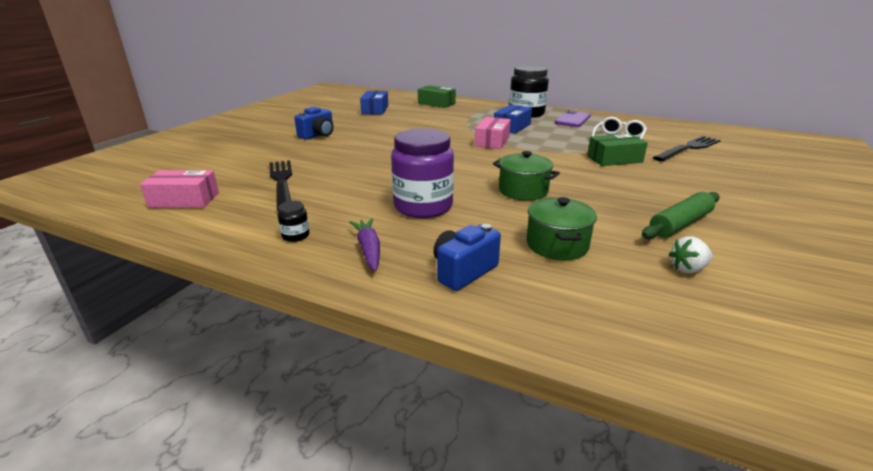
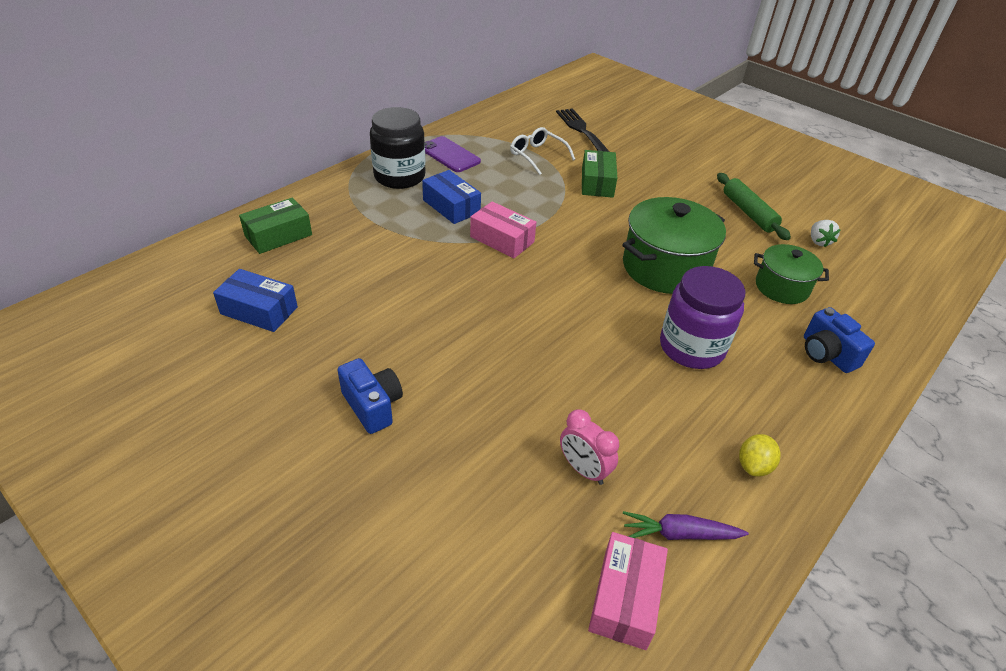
camera: 75 degrees left, 15 degrees up
black fork [270,160,292,211] -> pink clock [560,409,619,485]
black jar [278,201,309,242] -> yellow lemon [739,434,781,476]
purple carrot [350,218,380,271] -> purple carrot moved to [623,511,749,540]
green pot [493,151,560,201] -> green pot [622,197,726,294], size x1.65

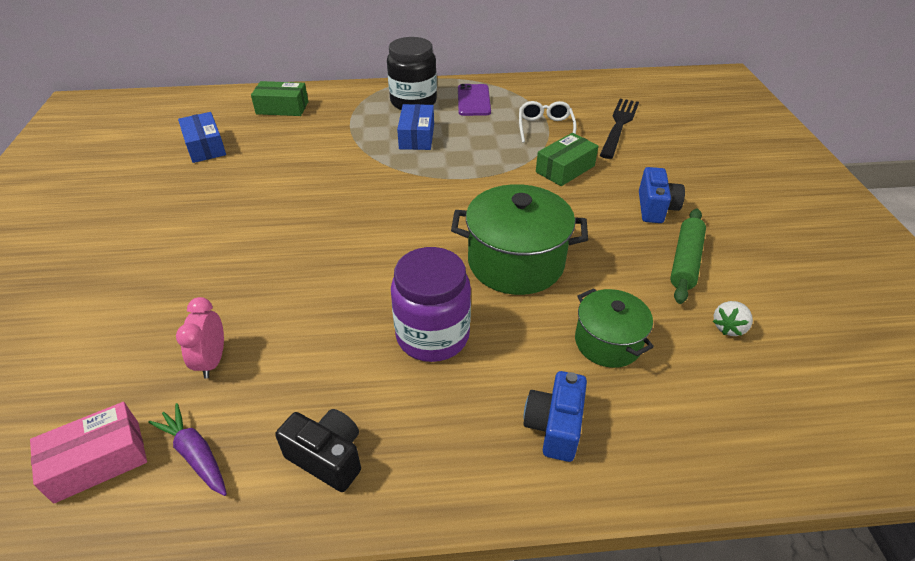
camera: 45 degrees right, 0 degrees up
blue camera [338,358,403,434] -> blue camera moved to [639,167,685,223]
pink box [470,201,536,258] -> none
yellow lemon [739,434,781,476] -> black camera [275,409,361,492]

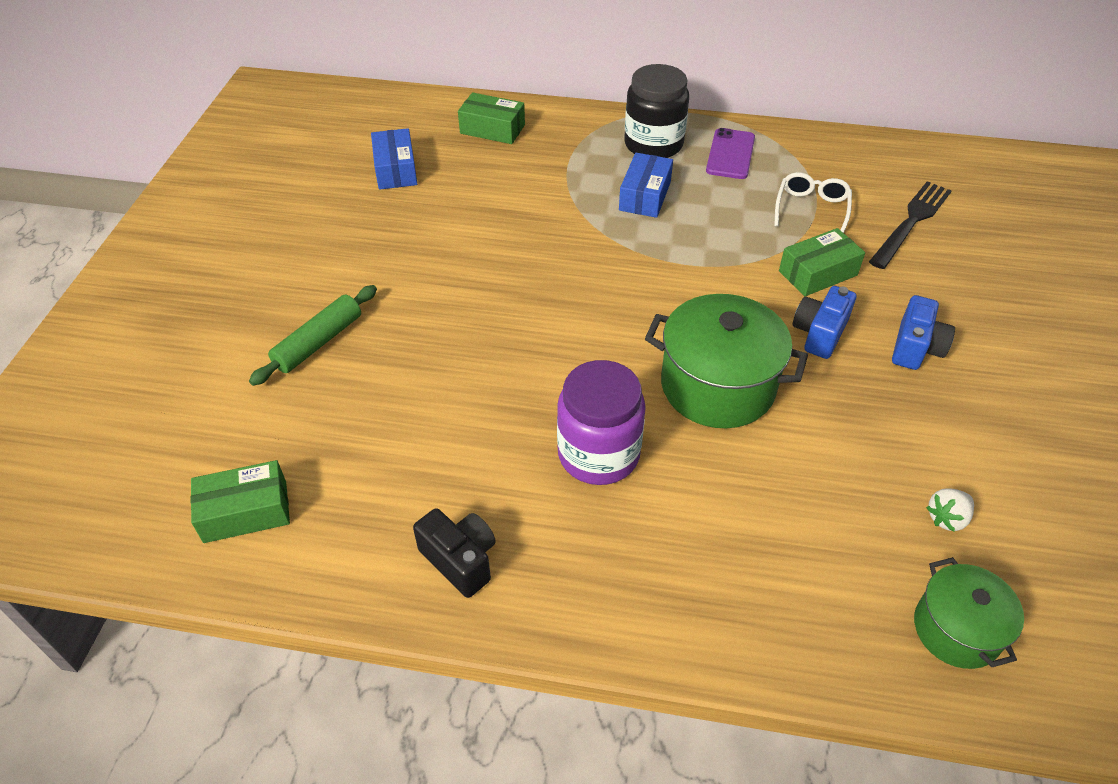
camera: 15 degrees right, 5 degrees up
pink box [30,402,147,503] -> green box [191,460,290,543]
purple carrot [148,403,227,496] -> none
pink clock [176,297,224,379] -> none
blue camera [523,371,587,462] -> blue camera moved to [793,286,856,359]
green pot [575,288,654,368] -> green pot moved to [914,557,1024,669]
green rolling pin [670,209,706,304] -> green rolling pin moved to [249,285,377,386]

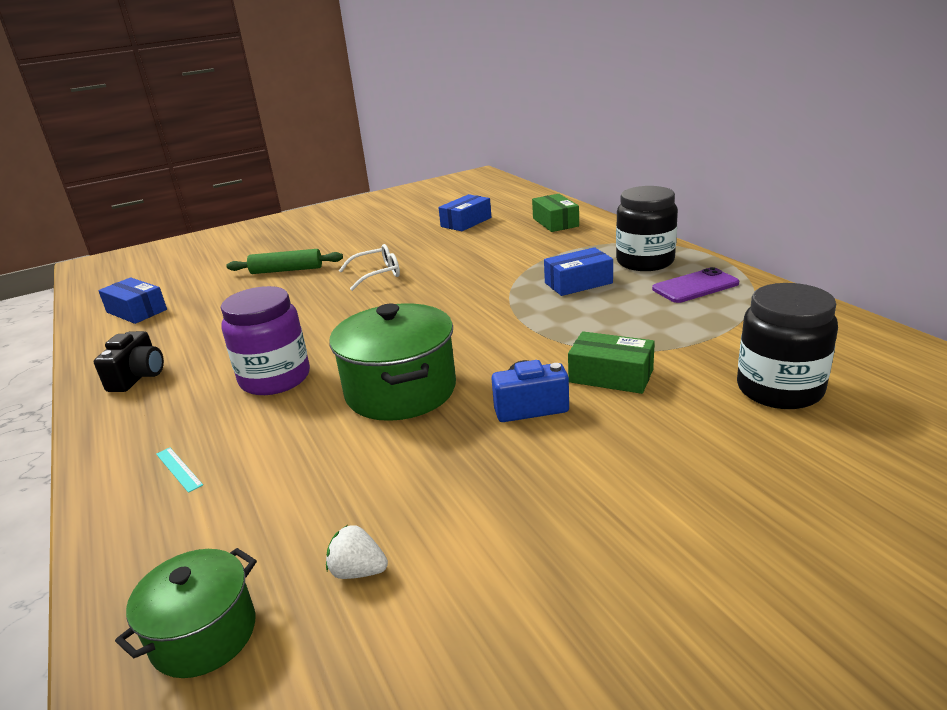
camera: 55 degrees right, 20 degrees down
green box [191,460,290,543] -> blue box [98,277,167,324]
white glasses [774,172,852,233] -> white glasses moved to [339,244,400,291]
black fork [869,181,951,269] -> black jar [737,283,838,409]
blue camera [892,295,955,370] -> none
none -> turquoise ruler [156,447,203,493]

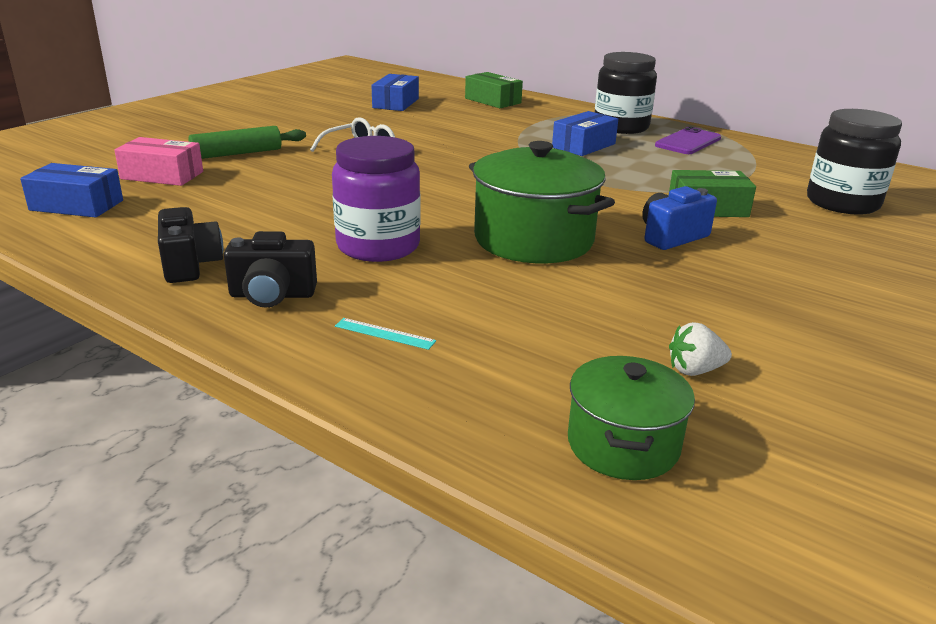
camera: 30 degrees left, 0 degrees up
none -> pink box [114,137,203,186]
none -> black camera [224,231,317,308]

